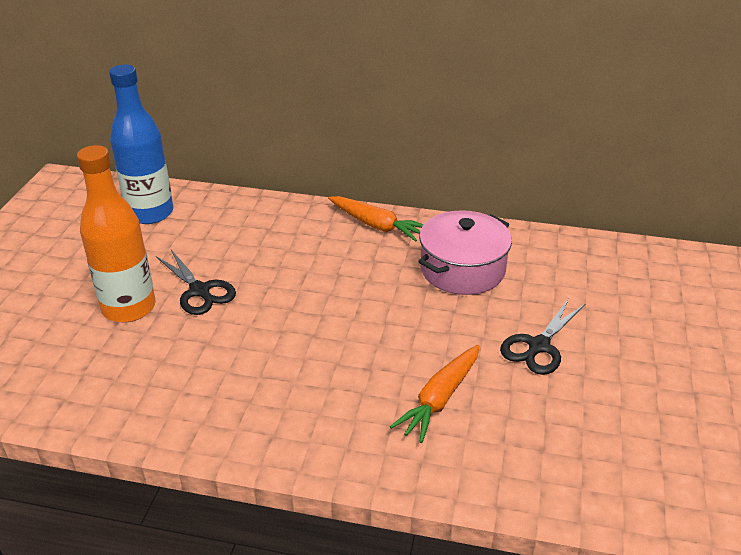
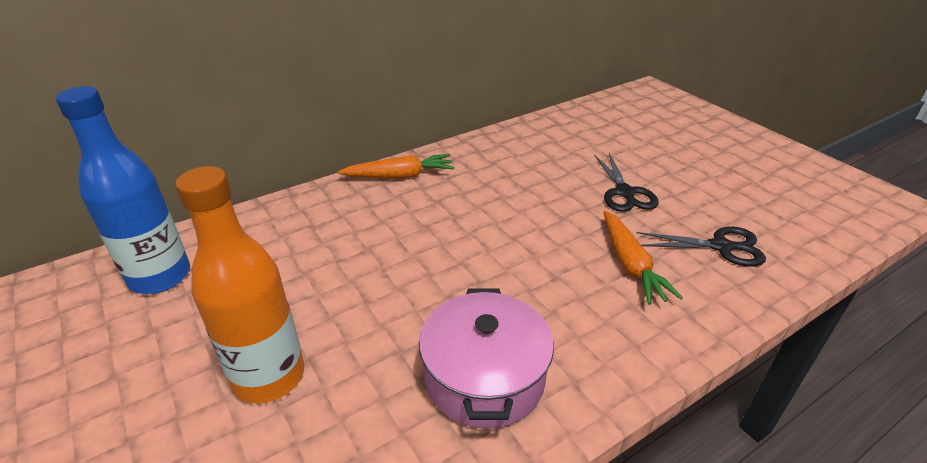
camera: 45 degrees left, 0 degrees up
black scissors [156,250,236,315] -> black scissors moved to [637,227,766,267]
pink pot [418,210,512,295] -> pink pot moved to [419,288,554,429]

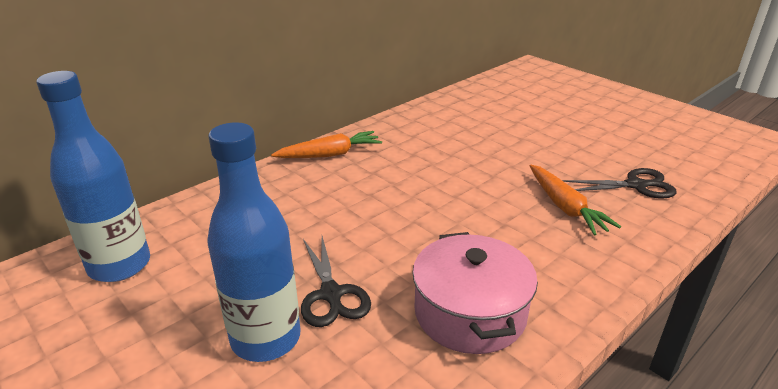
camera: 10 degrees left, 5 degrees down
orange bottle [176,166,304,403] -> blue bottle [207,122,300,362]
black scissors [594,153,659,212] -> black scissors moved to [301,236,371,327]

